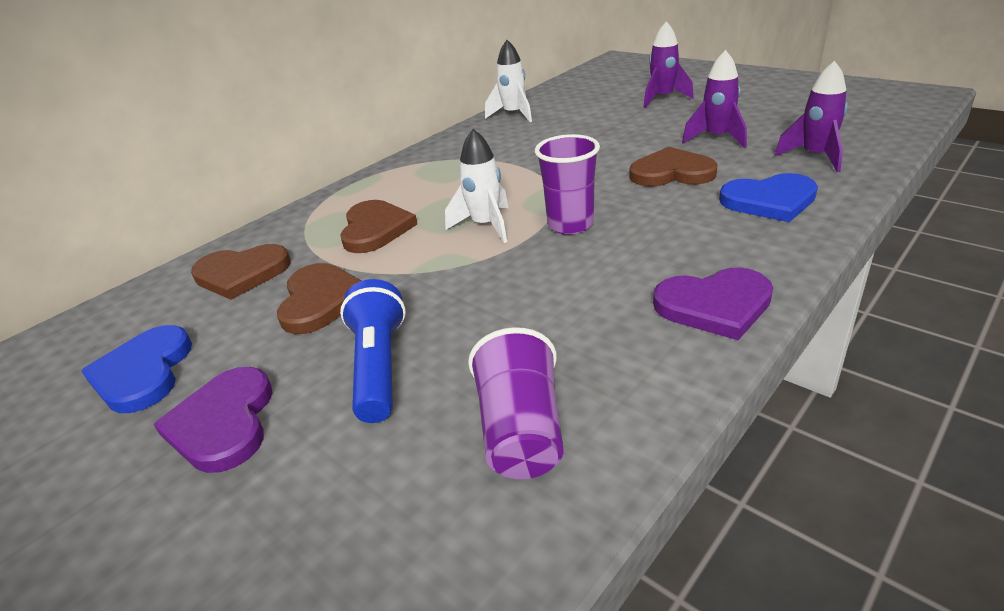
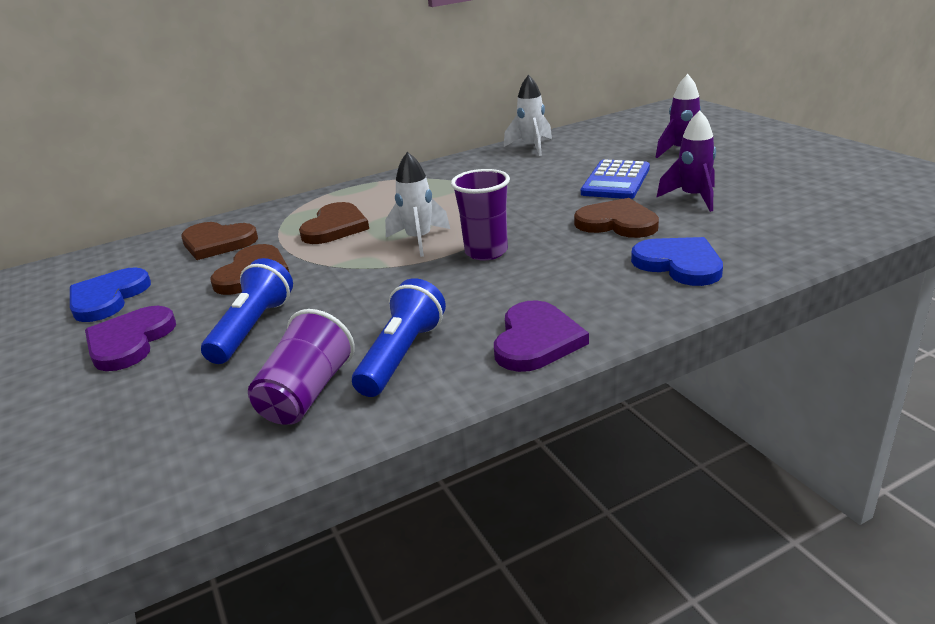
camera: 20 degrees right, 5 degrees down
purple heart [653,268,773,340] -> purple heart turned 90 degrees counterclockwise [494,300,589,372]
blue heart [719,173,818,222] -> blue heart turned 150 degrees counterclockwise [631,237,723,286]
purple rocket [774,61,848,172] -> none
none -> blue flashlight [352,278,446,397]
none -> blue calculator [581,159,650,199]

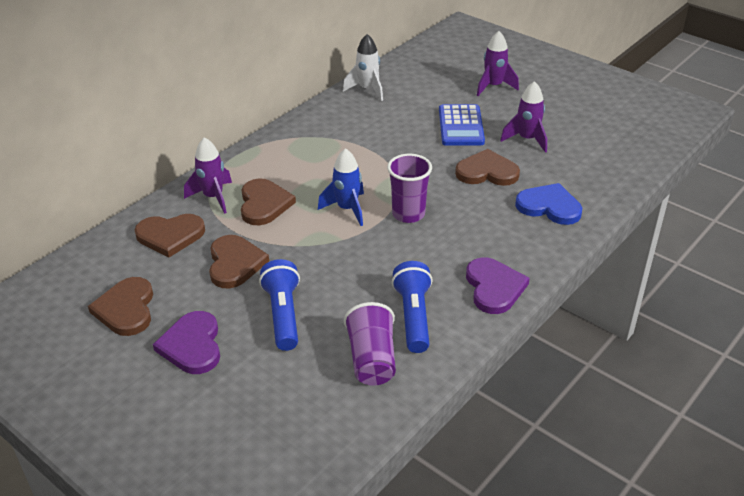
camera: 25 degrees left, 10 degrees up
blue heart [70,267,151,322] -> brown heart [88,277,153,336]
white rocket [385,152,450,257] -> blue rocket [318,148,364,226]
none -> purple rocket [184,137,232,214]

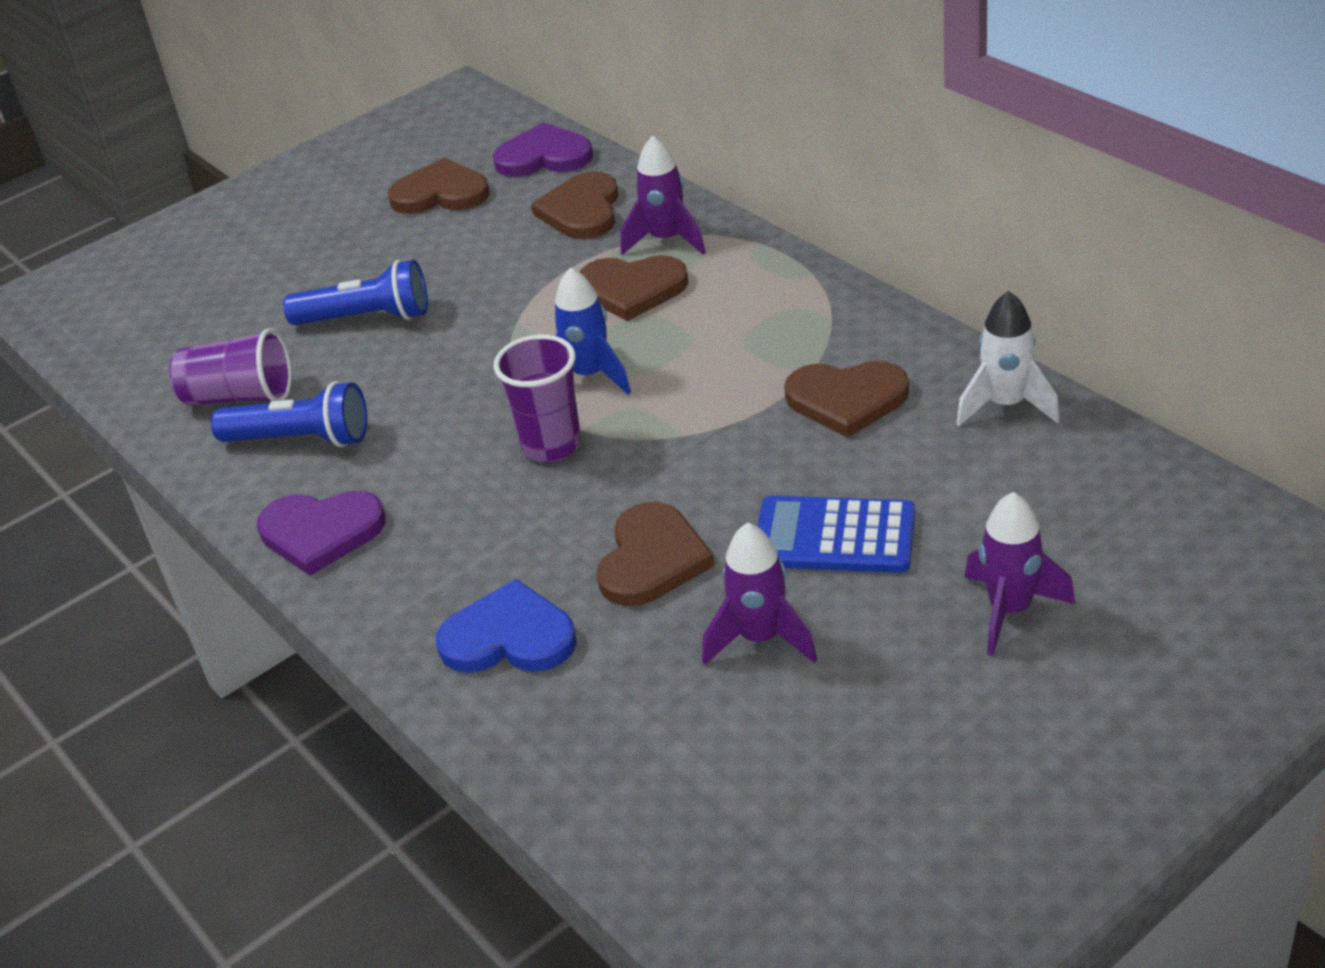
camera: 105 degrees right, 0 degrees up
purple heart [153,311,220,374] -> purple heart moved to [493,122,593,177]
brown heart [209,235,269,289] -> brown heart moved to [784,361,909,438]
blue heart [515,183,582,225] -> blue heart turned 120 degrees counterclockwise [436,579,577,673]

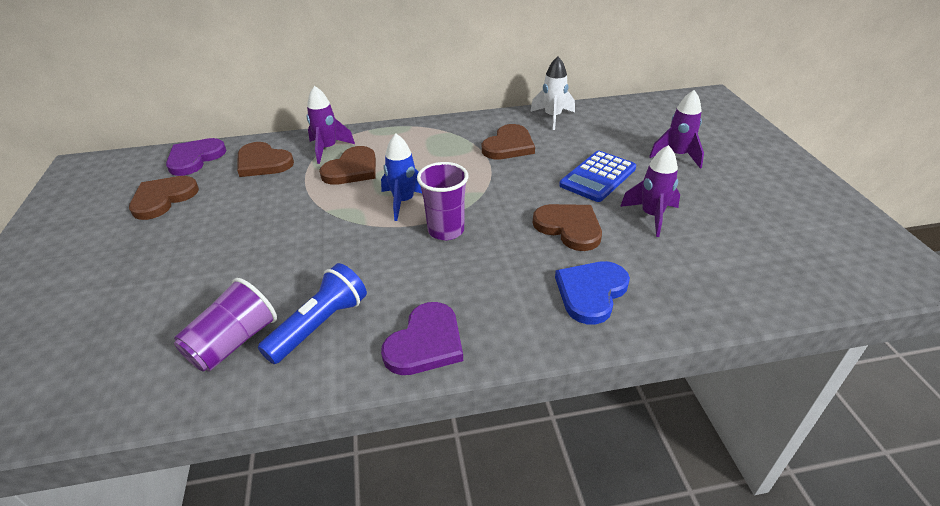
camera: 65 degrees left, 0 degrees up
blue flashlight [283,260,428,325] -> none

